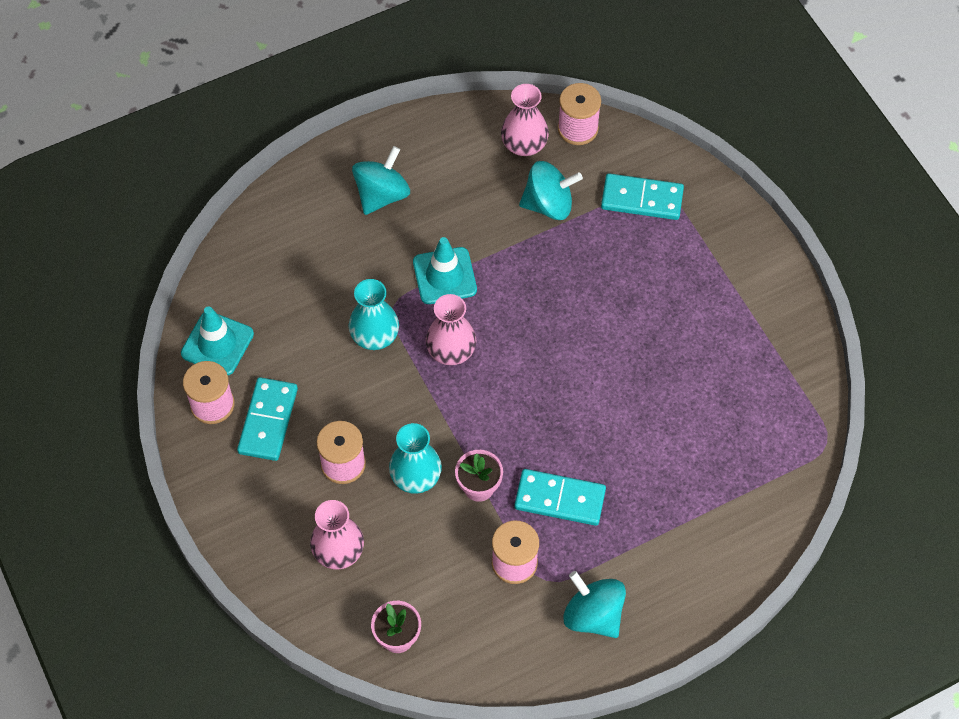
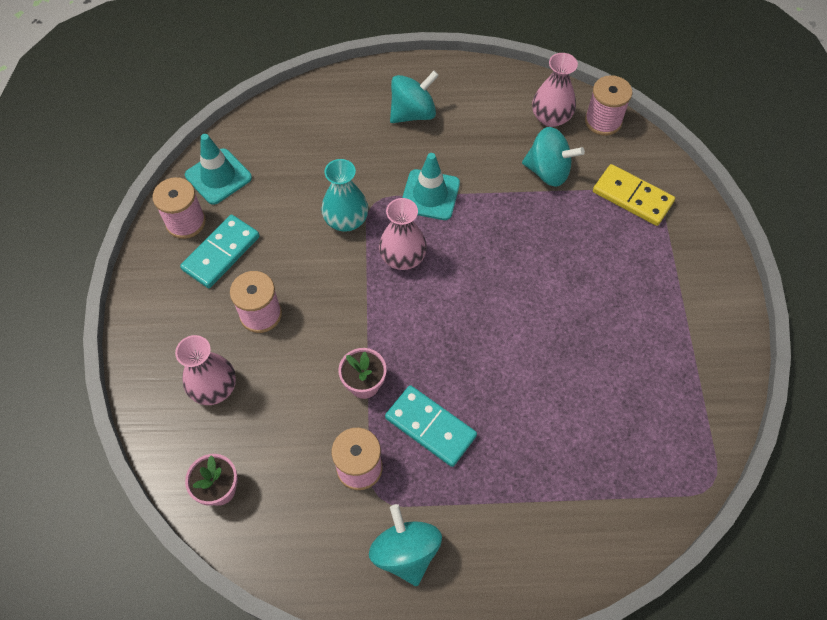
camera: 25 degrees right, 0 degrees up
turquoise vase [389,423,442,494] -> none
turquoise domino [601,173,684,220] -> yellow domino [593,164,675,226]

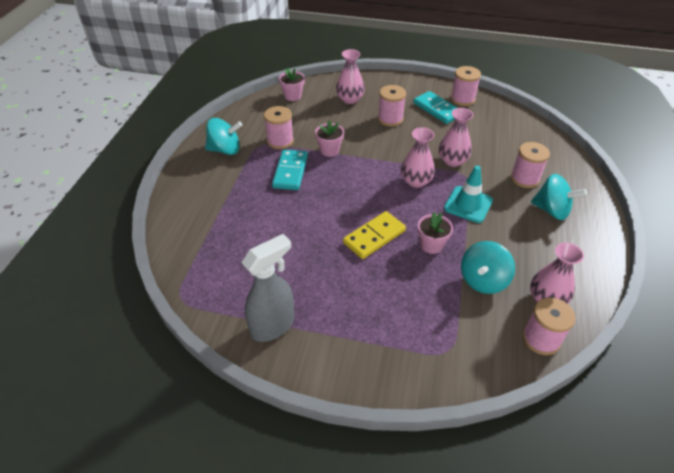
camera: 105 degrees right, 15 degrees down
turquoise traffic cone [185,134,252,205] -> none
turquoise vase [321,159,368,232] -> pink vase [439,108,473,167]
turquoise domino [385,385,477,467] -> turquoise domino turned 45 degrees counterclockwise [272,150,308,190]
turquoise spinning top [390,71,439,123] -> turquoise spinning top turned 45 degrees counterclockwise [531,174,587,220]
yellow domino [593,164,675,226] -> yellow domino moved to [343,211,406,259]
none -> grey spray bottle [241,234,294,342]
none -> pink flower pot [418,212,453,254]
none -> pink spool [511,142,550,188]

